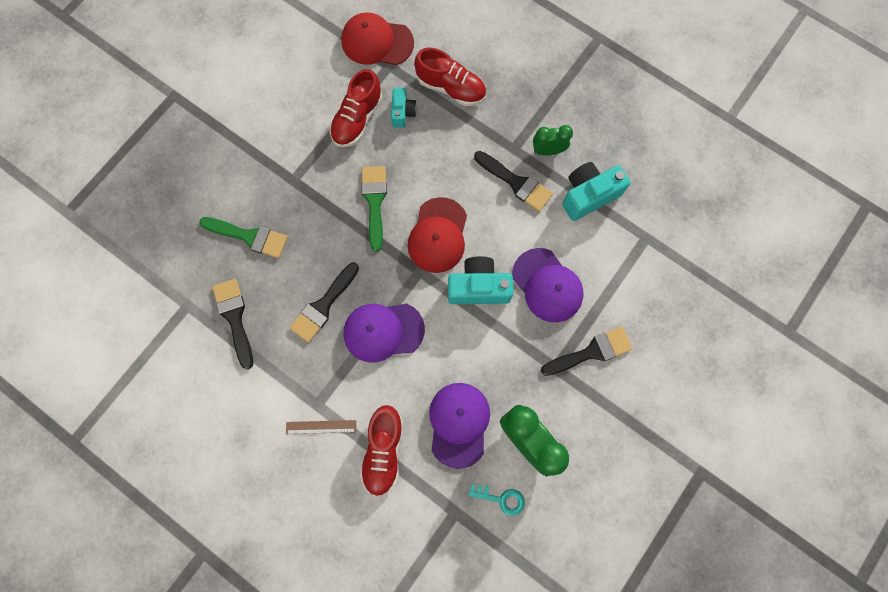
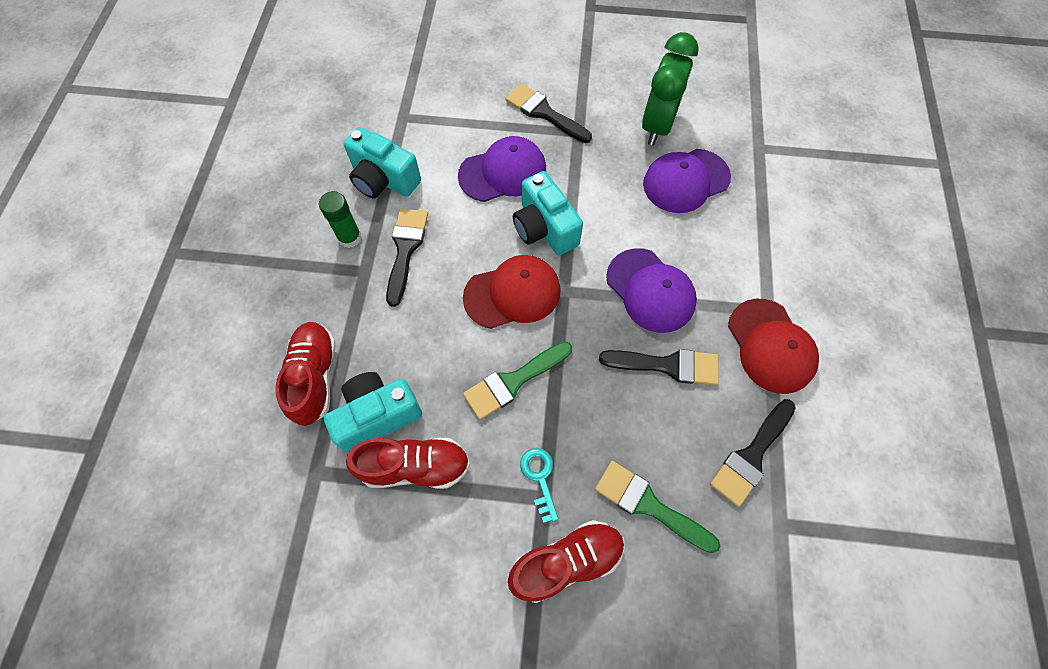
camera: 120 degrees left, 10 degrees down
green brush [199,217,288,258] -> green brush turned 45 degrees counterclockwise [595,461,720,553]
brown ruler [286,420,356,434] -> none
red cap [341,13,414,65] -> red cap moved to [728,299,819,394]
red shoe [360,405,403,496] -> red shoe moved to [508,520,625,603]
turquoise camera [391,87,417,128] -> turquoise camera [324,372,422,453], size x1.70
turquoise key [468,484,525,516] -> turquoise key moved to [520,448,559,523]
purple cap [512,248,583,322] -> purple cap turned 45 degrees clockwise [458,136,546,202]
green clock [533,125,573,156] -> green glue stick [319,191,362,248]

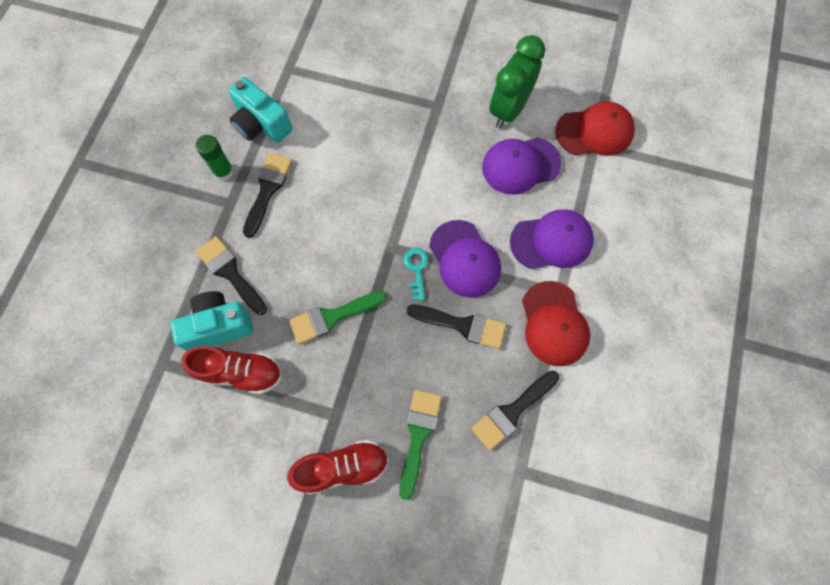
camera: 10 degrees right, 5 degrees up
red shoe [275,322,336,426] -> none
purple cap [458,136,546,202] -> purple cap moved to [510,209,594,269]
red cap [463,255,560,329] -> red cap moved to [555,102,635,156]
black brush [506,83,592,143] -> black brush moved to [196,236,267,315]
turquoise camera [513,171,583,255] -> none
turquoise key [520,448,559,523] -> turquoise key moved to [404,248,429,301]
green brush [595,461,720,553] -> green brush turned 60 degrees clockwise [399,390,442,500]

